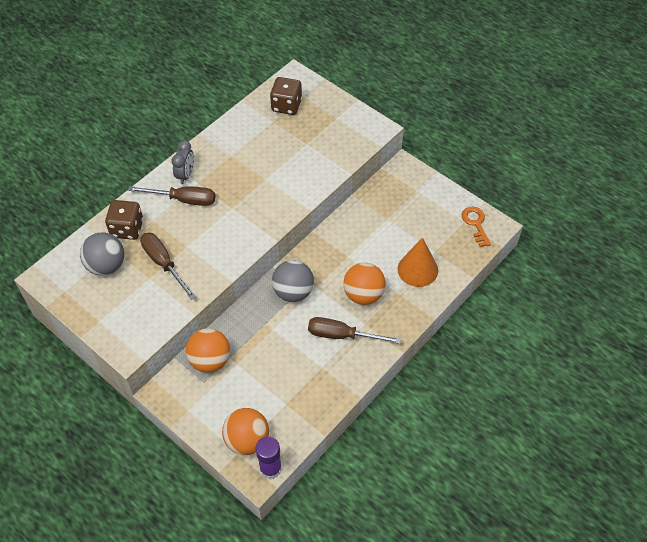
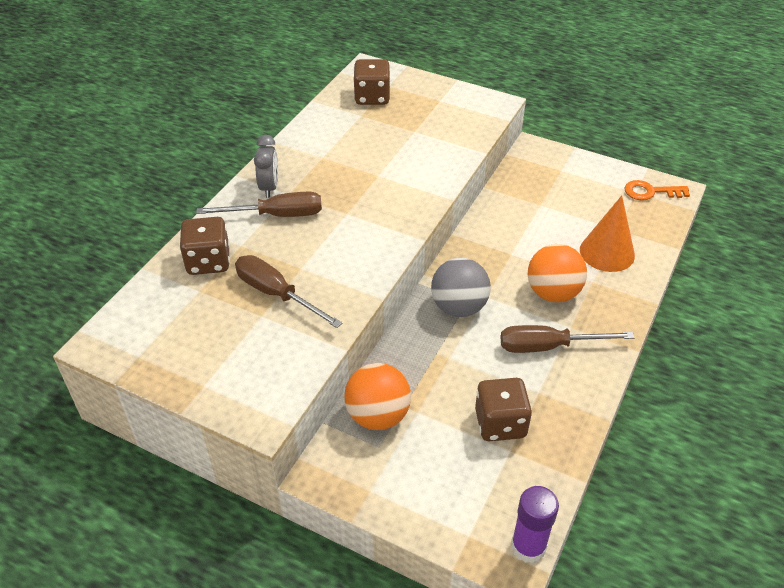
camera: 15 degrees left, 10 degrees down
grey ball [80,232,124,276] -> none
orange ball [222,408,269,455] -> none
orange key [462,206,491,247] -> orange key turned 60 degrees counterclockwise [624,180,690,200]
none -> brown dice [475,378,532,441]

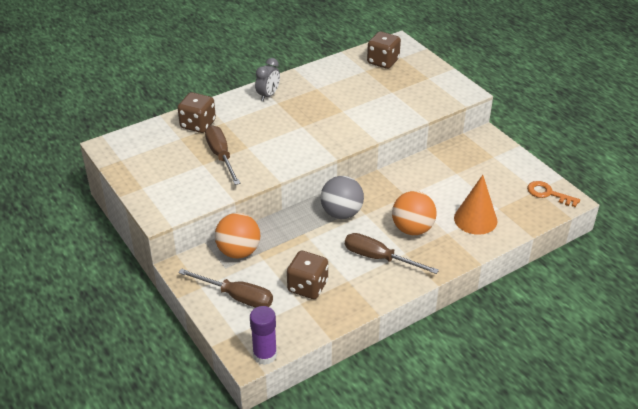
camera: 30 degrees right, 5 degrees down
brown screwdriver [196,192,322,217] -> brown screwdriver moved to [178,269,273,308]

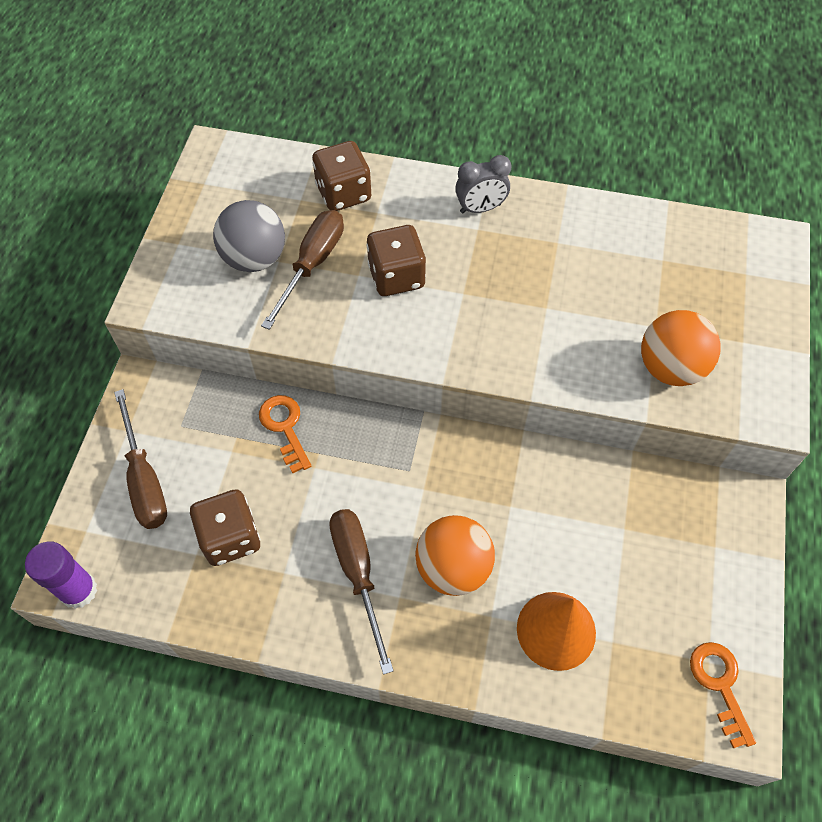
camera: 45 degrees right, 20 degrees up
orange ball [215,213,260,259] -> orange ball moved to [641,310,721,386]
grey ball [321,176,364,219] -> grey ball moved to [213,200,285,272]
brown dice [367,32,401,69] -> brown dice moved to [366,225,426,296]
none -> orange key [259,395,311,473]

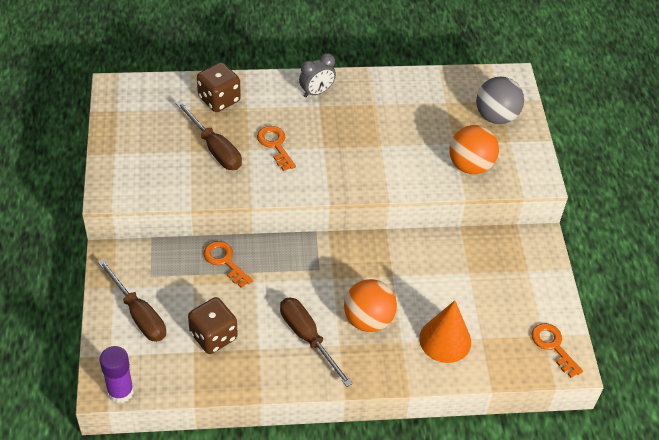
camera: 20 degrees left, 10 degrees down
grey ball [213,200,285,272] -> grey ball moved to [476,77,524,124]
brown screwdriver [261,210,344,330] -> brown screwdriver turned 135 degrees clockwise [176,101,242,170]
brown dice [366,225,426,296] -> orange key [257,126,296,171]

